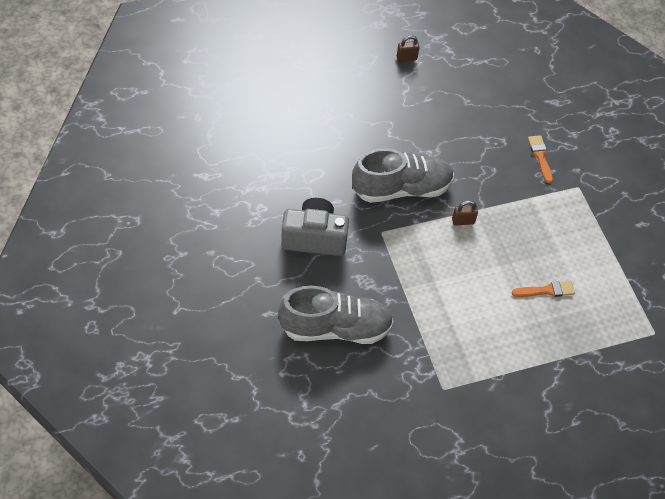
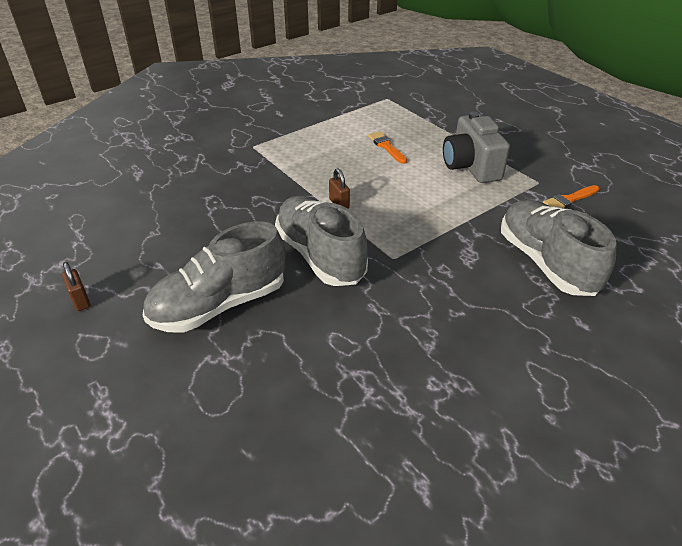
camera: 105 degrees left, 15 degrees down
grey camera [281,198,349,256] -> grey camera moved to [443,112,510,183]
orange brush [528,135,553,184] -> orange brush moved to [543,185,599,208]
none -> grey shoe [143,221,285,333]

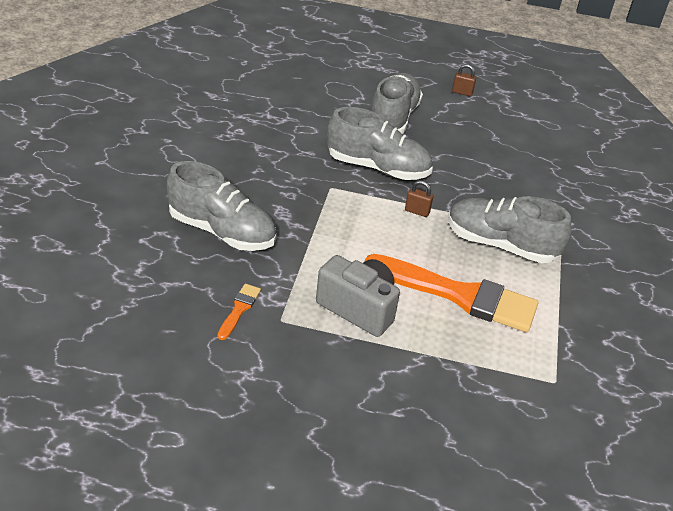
camera: 135 degrees right, 0 degrees up
orange brush [368,131,407,164] -> orange brush [365,254,538,332], size x2.41
none -> grey shoe [448,196,572,263]

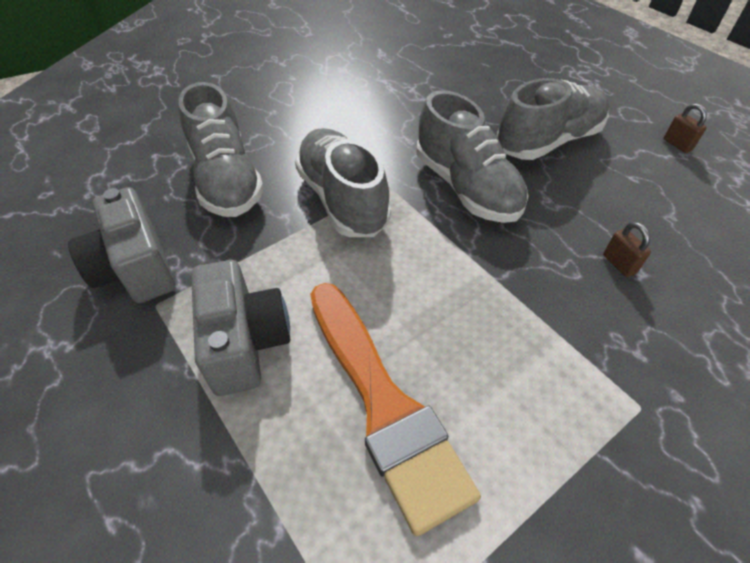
camera: 45 degrees right, 10 degrees up
orange brush [217,284,261,340] -> grey camera [68,187,176,303]
brown padlock [405,180,433,217] -> brown padlock moved to [603,222,651,277]
grey shoe [448,196,572,263] -> grey shoe moved to [295,128,391,237]

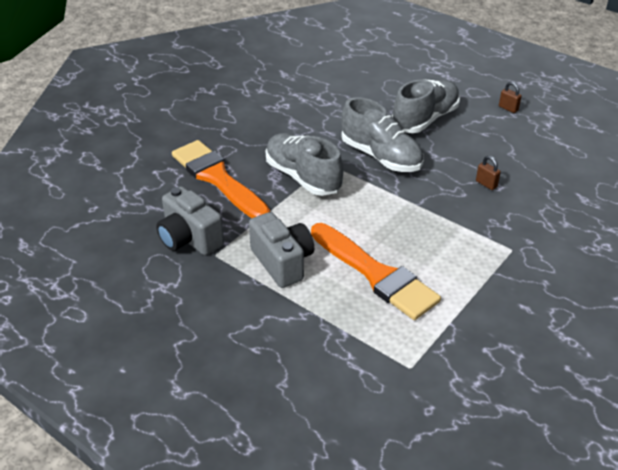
camera: 15 degrees left, 10 degrees down
grey shoe [178,82,264,217] -> orange brush [172,140,270,218]

